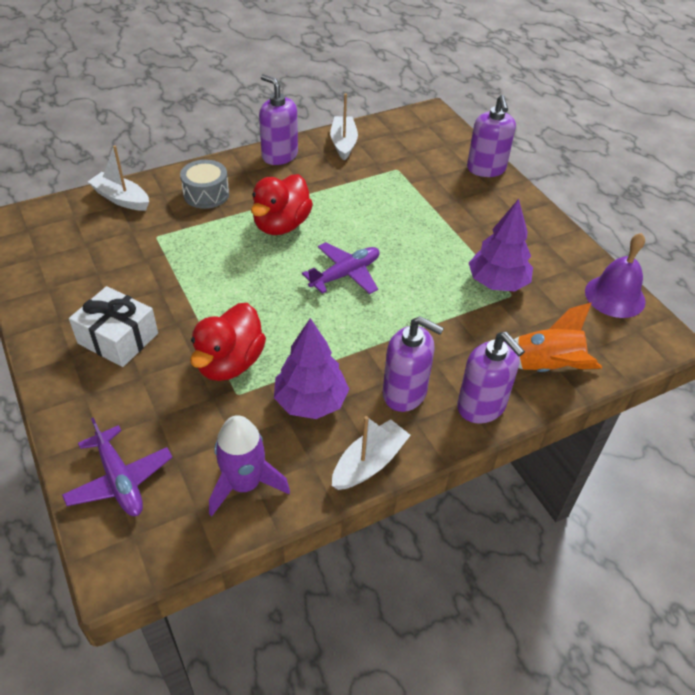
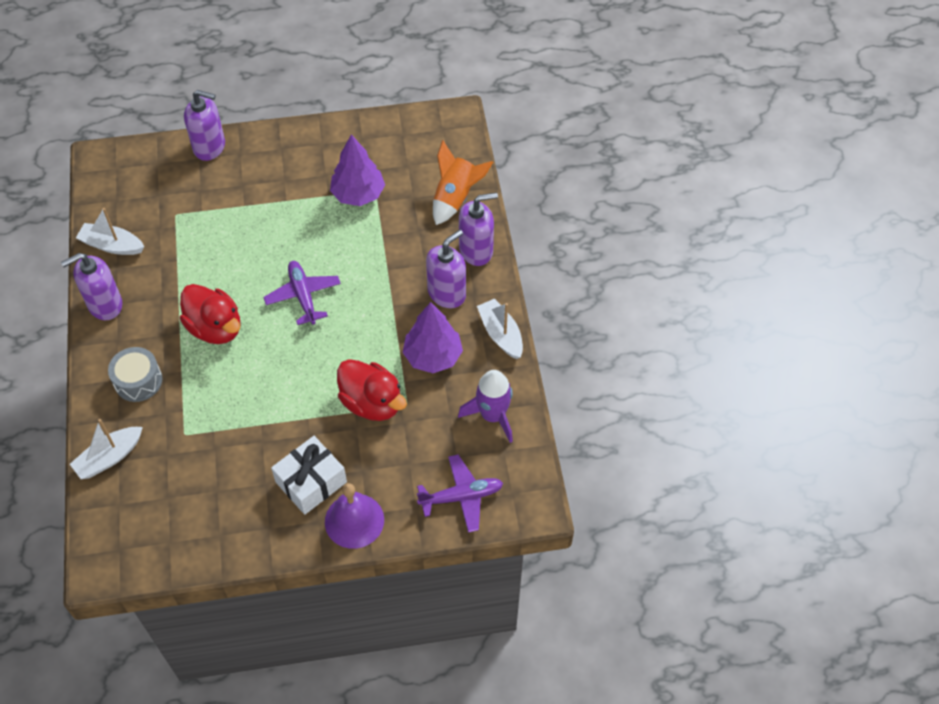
camera: 70 degrees left, 10 degrees up
purple bell [585,233,646,318] -> purple bell moved to [325,483,384,549]

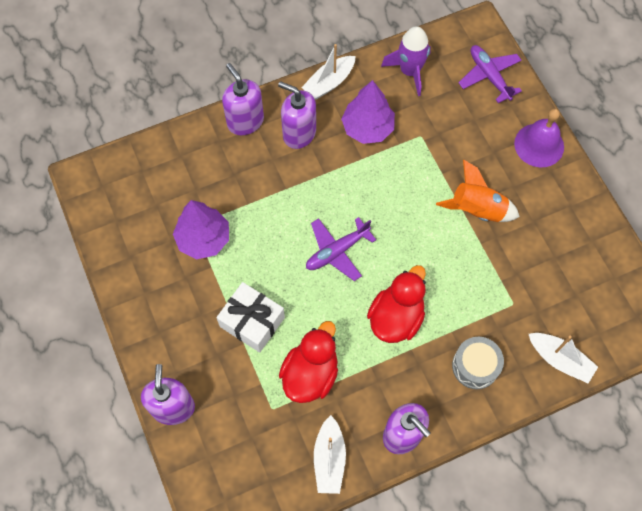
camera: 105 degrees left, 10 degrees up
white gift [271,436,347,515] -> white gift moved to [216,282,285,353]
red duck [337,359,407,421] -> red duck moved to [279,321,338,403]
orange rocket [433,140,493,225] -> orange rocket moved to [436,160,520,222]

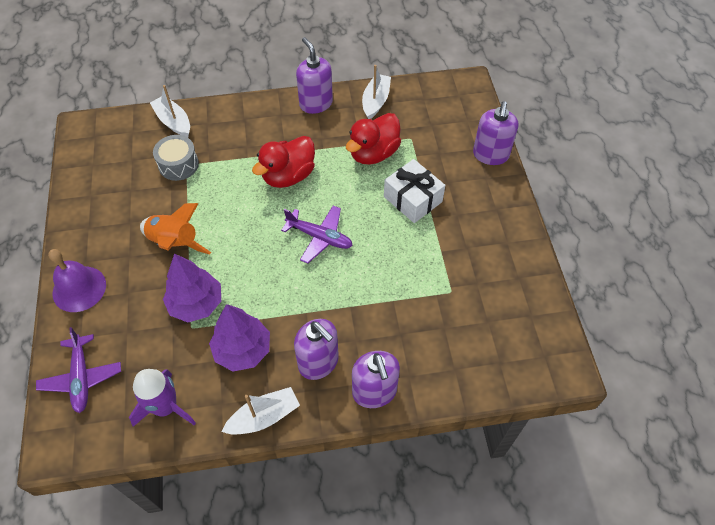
camera: 165 degrees left, 10 degrees down
purple tree [173,200,229,259] -> purple tree moved to [163,254,221,322]
purple plane [306,217,376,281] -> purple plane turned 45 degrees clockwise [281,205,353,263]
grey drum [452,337,504,389] -> grey drum moved to [153,135,199,181]

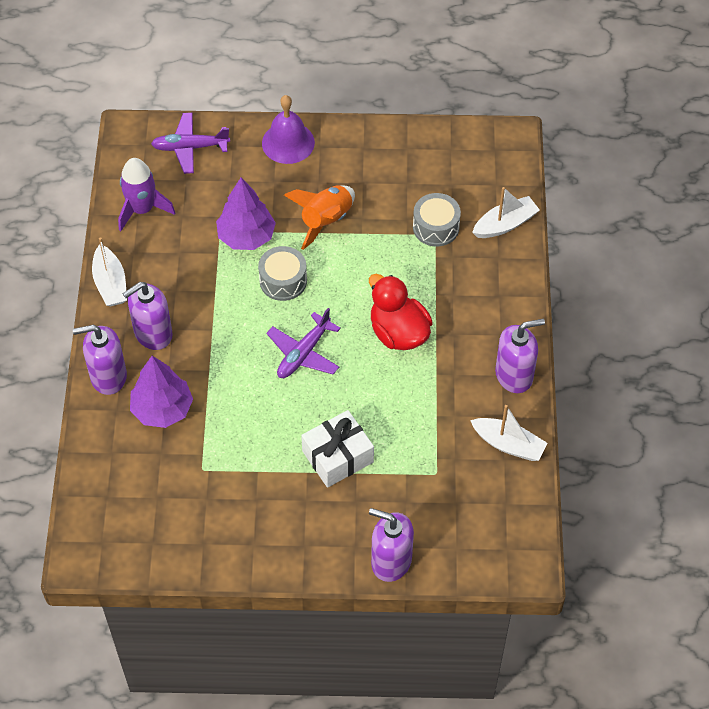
camera: 100 degrees right, 0 degrees up
purple tree [209,304,270,371] -> purple tree moved to [130,356,193,428]
red duck [346,113,401,165] -> none
none -> grey drum [258,246,307,301]

